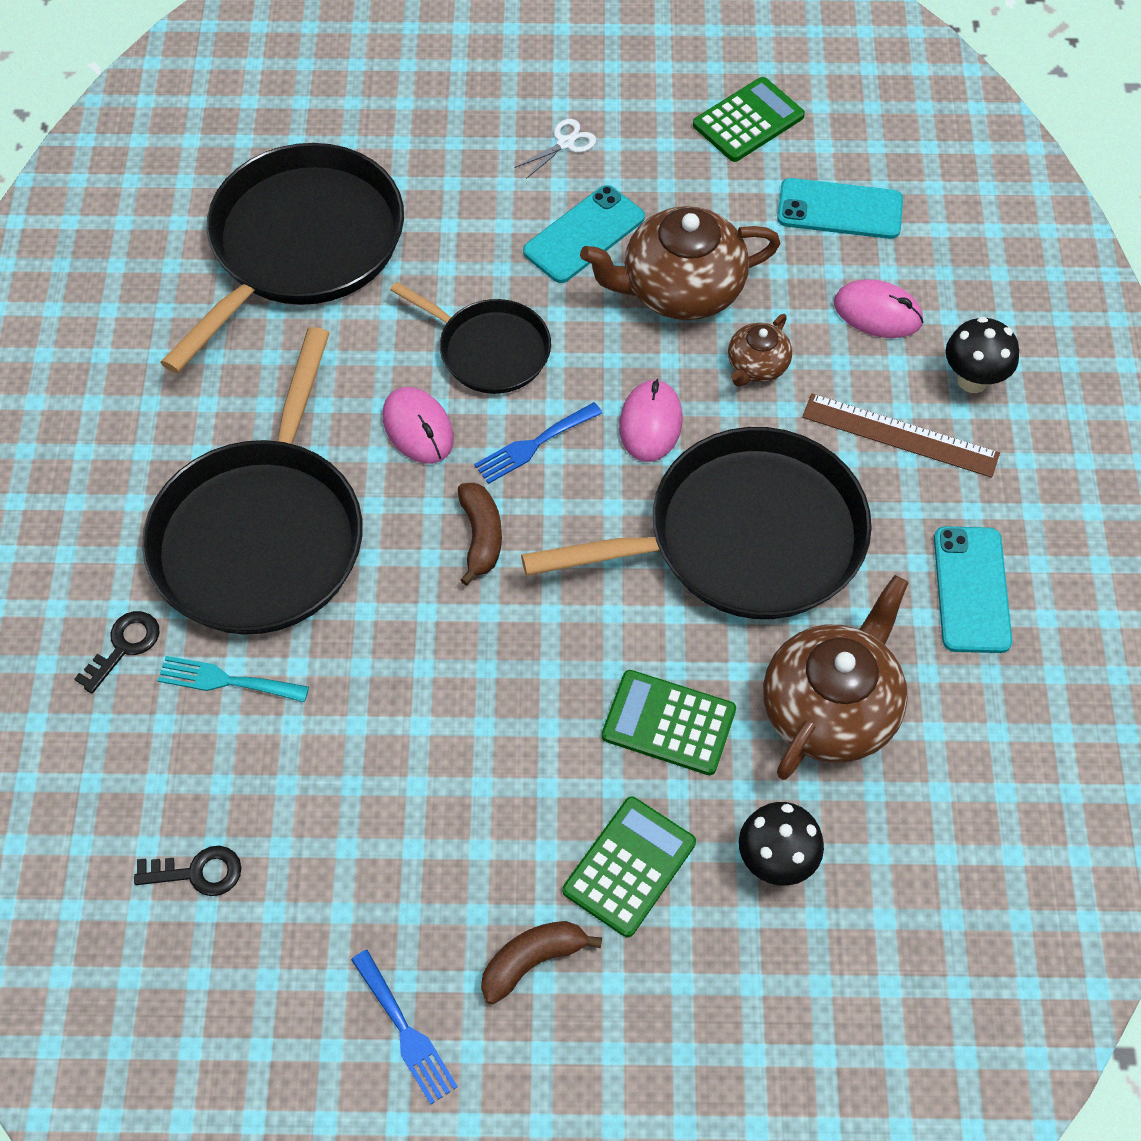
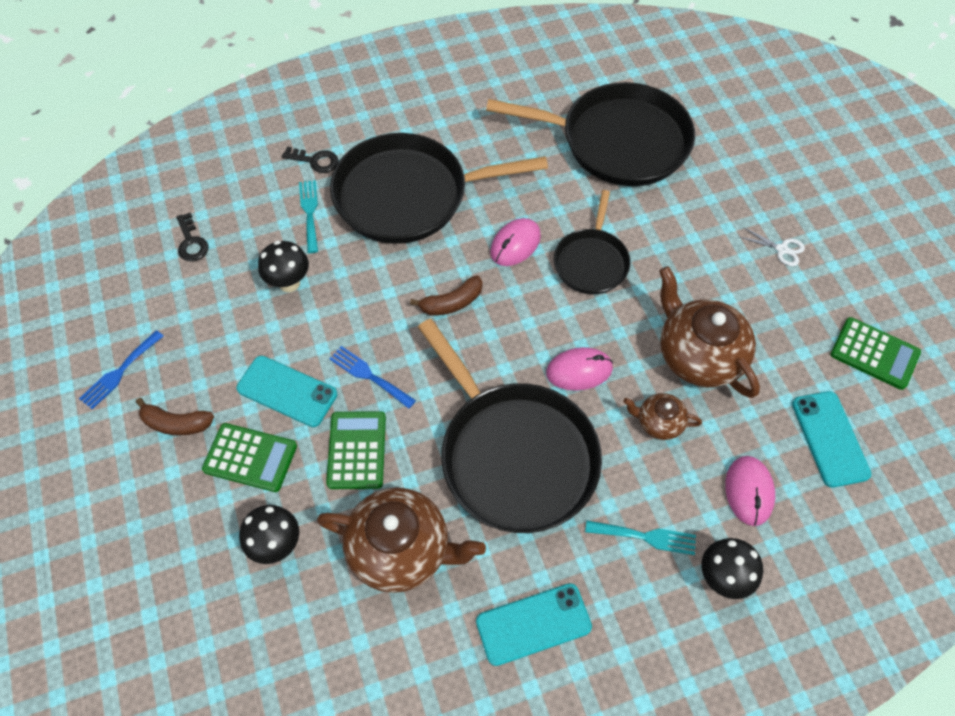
camera: 70 degrees right, 0 degrees up
blue fork [474,402,602,484] -> blue fork moved to [330,346,416,409]
brown banana [481,921,602,1004] -> brown banana turned 150 degrees clockwise [136,398,214,436]
turquoise phone [523,185,645,283] -> turquoise phone moved to [236,356,337,427]
brown ruler [802,393,1000,478] -> turquoise fork [585,520,696,555]
none -> black mushroom [258,241,309,292]

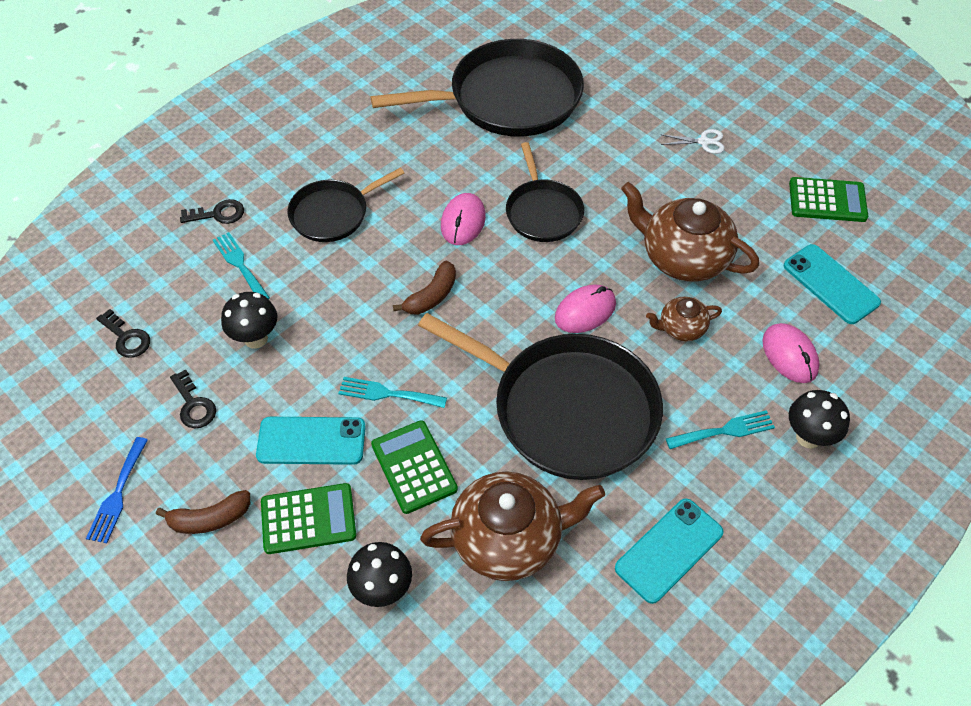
camera: 25 degrees left, 5 degrees down
black pan [330,133,548,244] -> black pan [287,167,404,242], size x0.55
blue fork [330,346,416,409] -> turquoise fork [338,377,447,408]
none -> black key [170,369,216,428]

